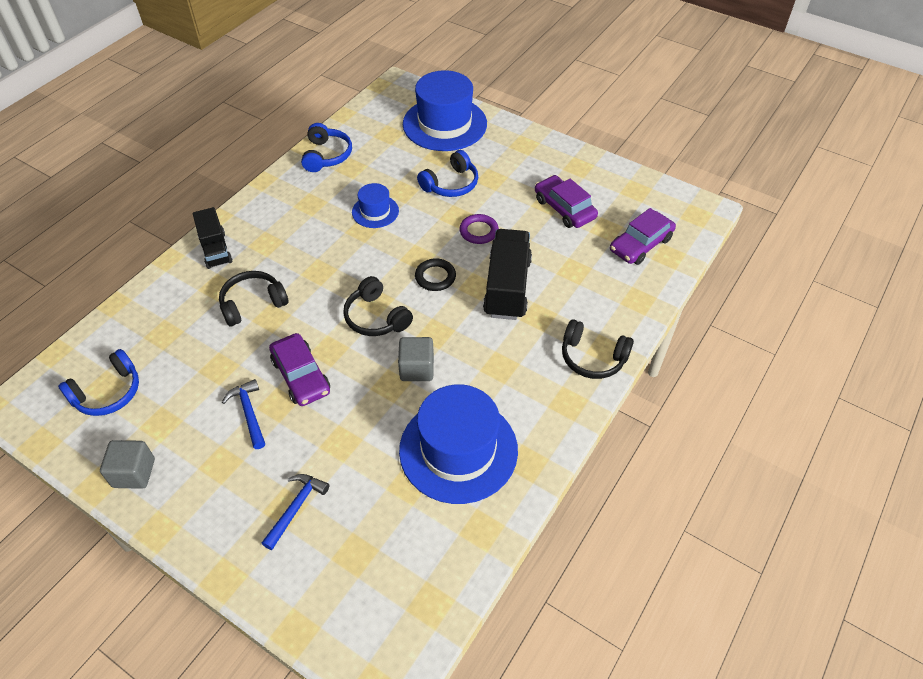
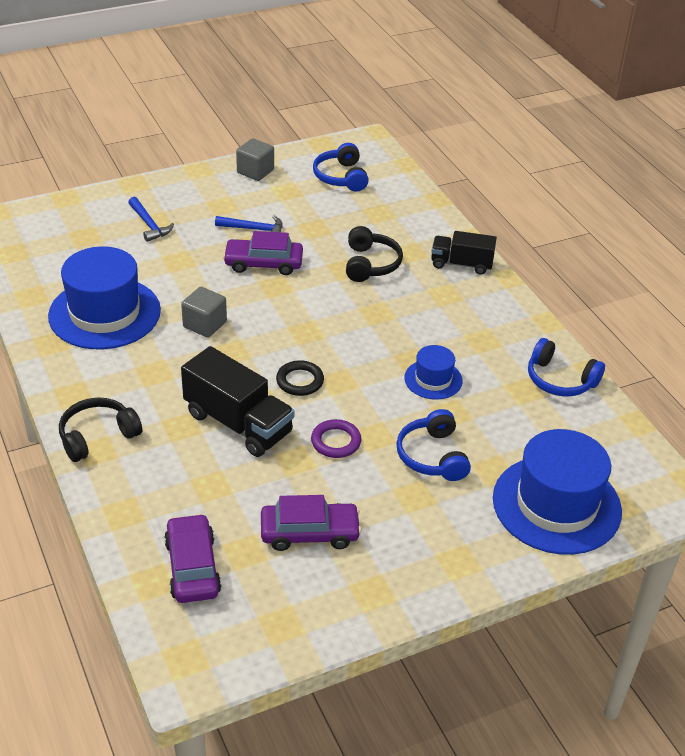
camera: 120 degrees right, 10 degrees down
black headphones [343,276,413,336] -> none

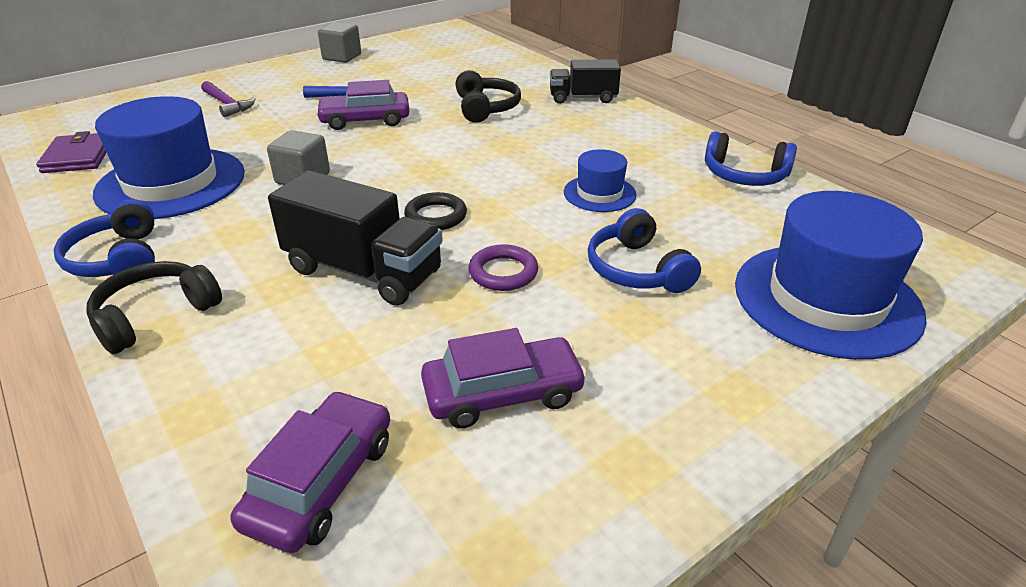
camera: 10 degrees left, 5 degrees down
blue hammer [128,197,174,242] -> purple hammer [201,81,256,117]
purple car [164,514,221,603] -> purple car turned 45 degrees clockwise [231,391,390,553]
blue headphones [313,143,369,192] -> blue headphones moved to [54,199,155,277]
none -> purple wallet [36,131,107,173]

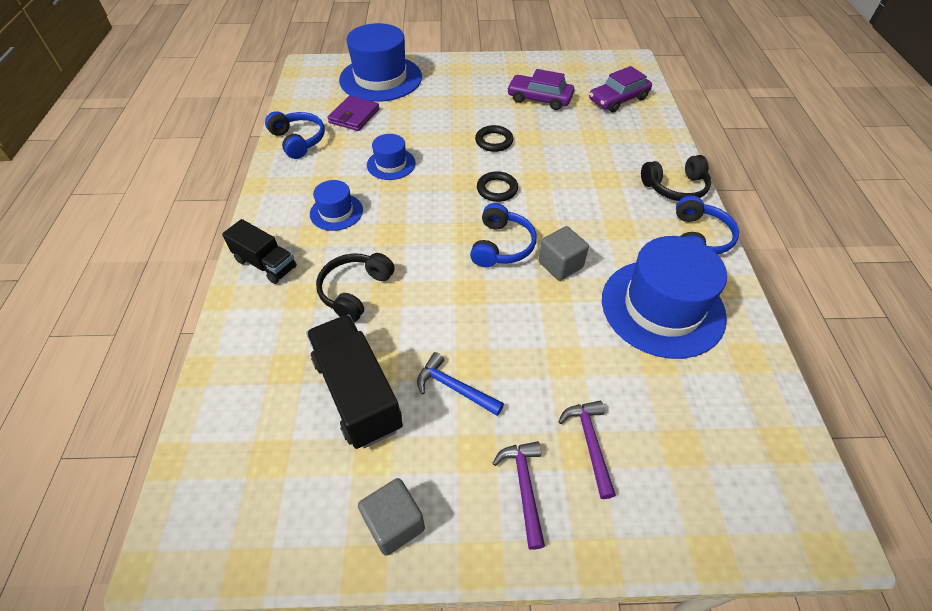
camera: 145 degrees left, 15 degrees up
purple wallet [36,131,107,173] -> purple wallet moved to [327,96,380,131]
black truck [268,170,443,306] -> black truck moved to [306,314,403,449]
purple car [316,80,410,130] -> none
purple ring [468,244,538,291] -> black ring [475,125,513,152]
blue headphones [588,208,701,293] -> blue headphones moved to [470,203,537,267]
none -> blue hat [310,180,363,231]
none -> purple hammer [492,441,545,550]

